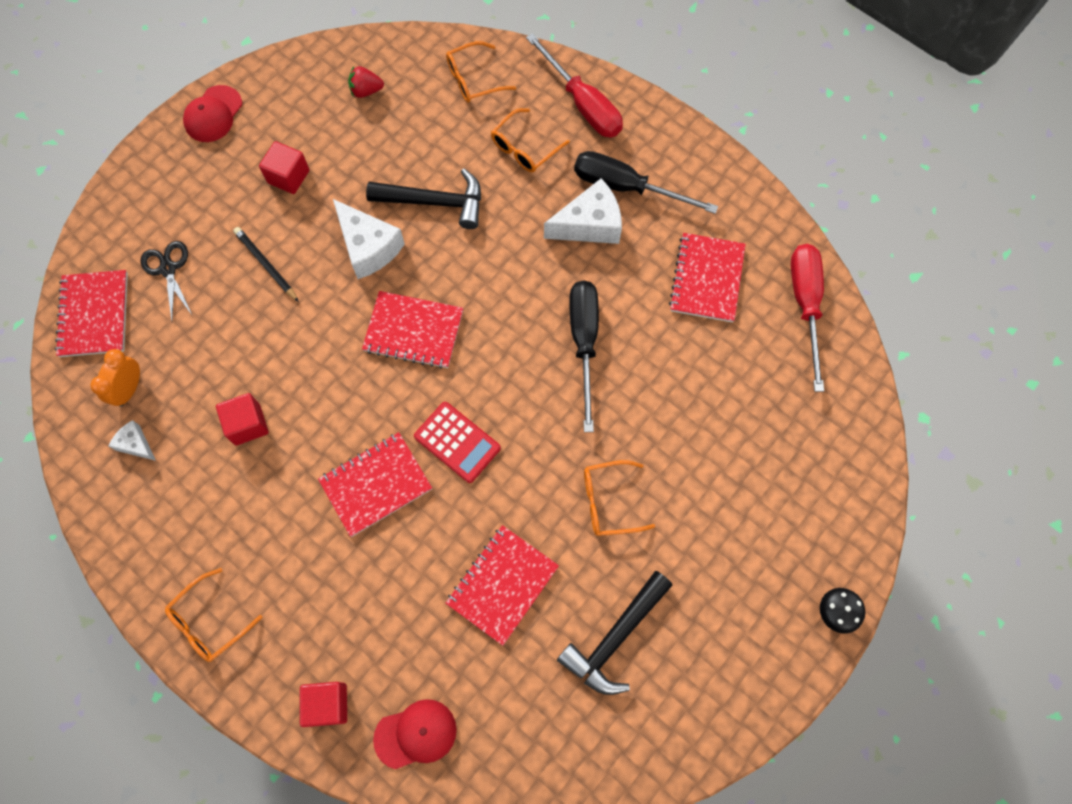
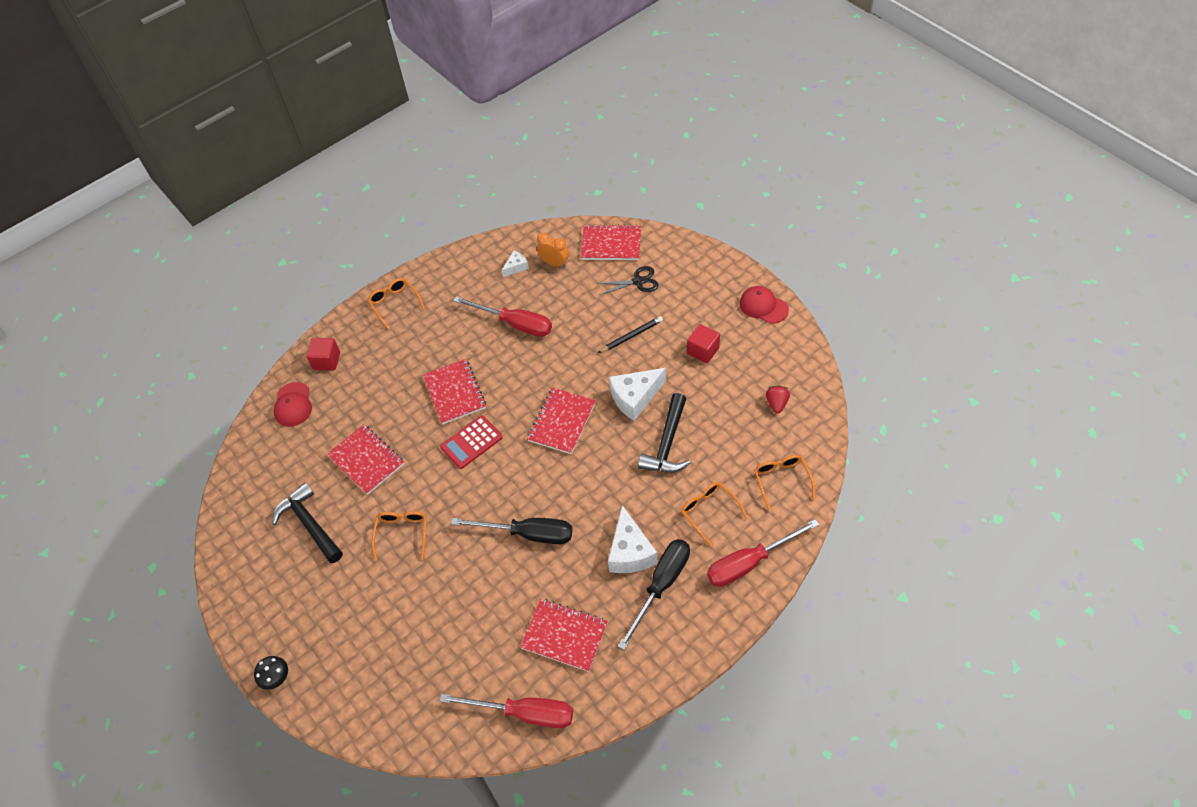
camera: 105 degrees right, 15 degrees down
red cube [216,393,268,445] -> red screwdriver [453,296,552,337]

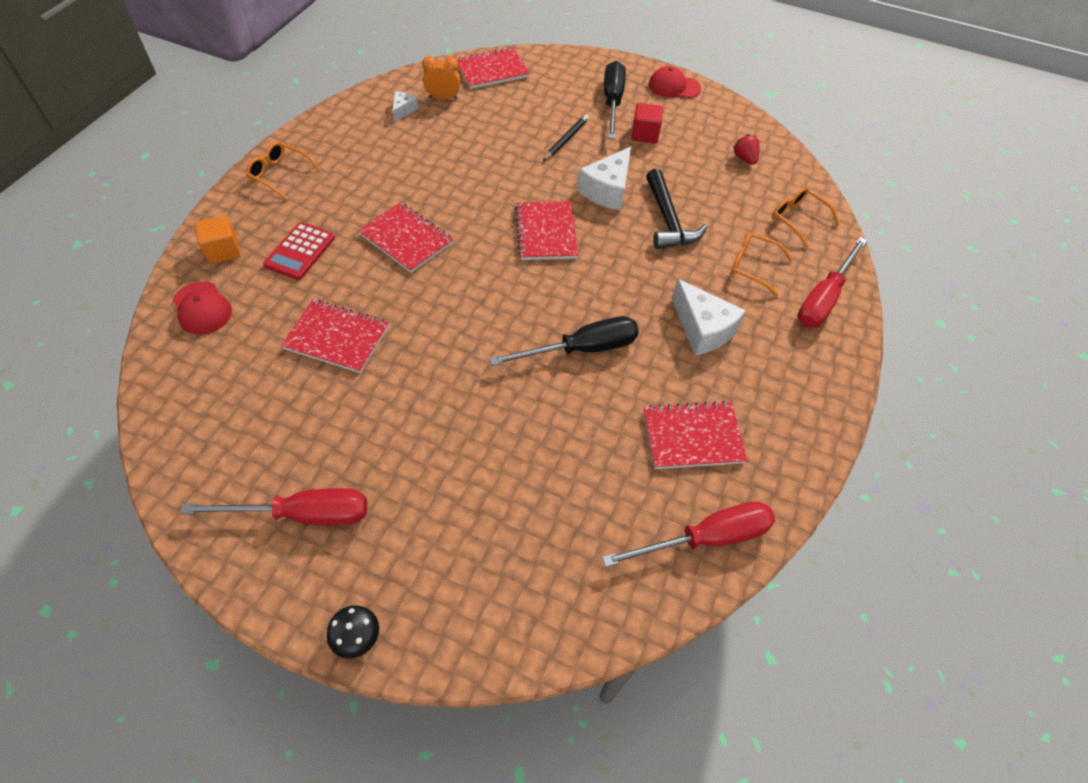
camera: 35 degrees left, 0 degrees up
black hammer [272,482,343,563] -> none
red cube [306,338,340,371] -> orange cube [195,215,241,264]
orange glasses [372,511,427,561] -> none
red calculator [440,415,503,469] -> red calculator moved to [263,222,335,280]
red screwdriver [453,296,552,337] -> red screwdriver moved to [180,488,367,525]
black scissors [597,266,659,295] -> none
black screwdriver [618,539,690,650] -> black screwdriver moved to [604,61,626,139]

